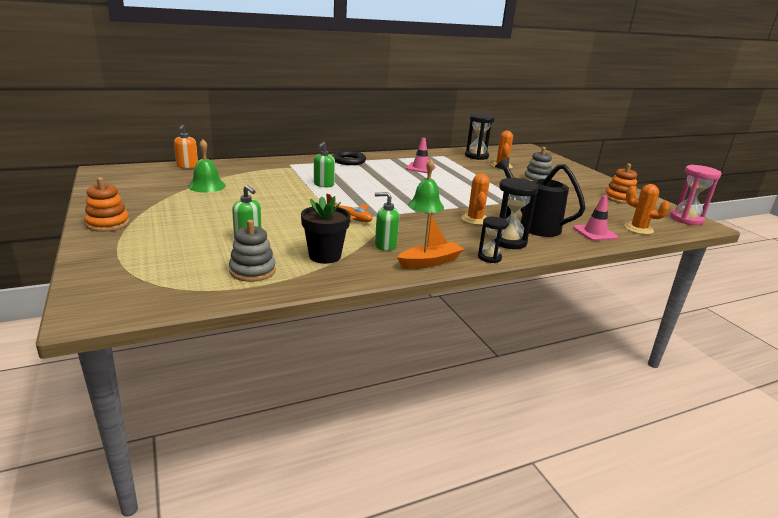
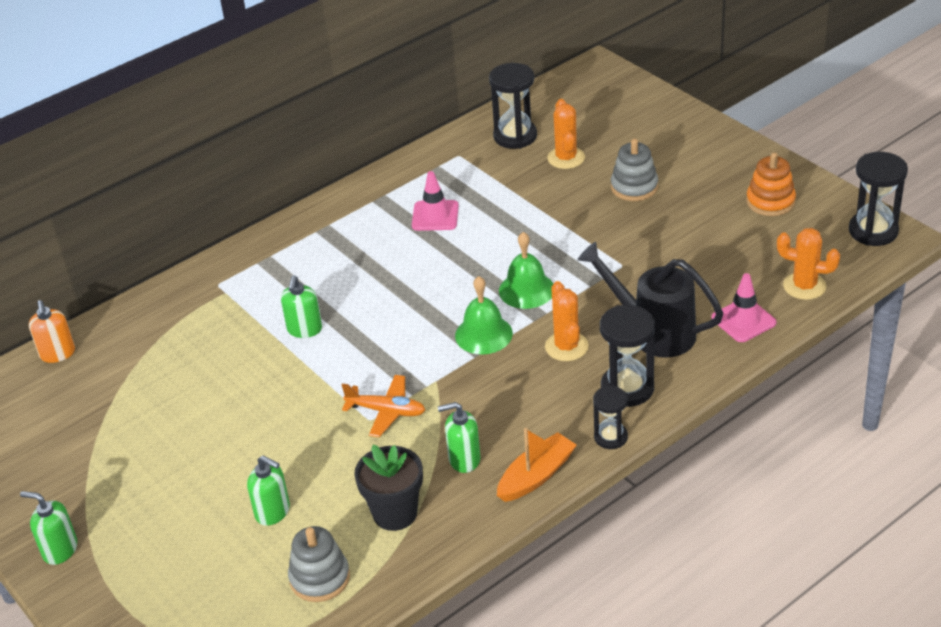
camera: 10 degrees left, 15 degrees up
orange stacking toy [84,177,130,232] -> green soap dispenser [20,491,77,565]
green bell [188,139,226,192] -> green bell moved to [499,232,553,309]
black ring [333,151,366,165] -> none
pink hourglass [670,165,722,225] -> black hourglass [849,152,908,246]

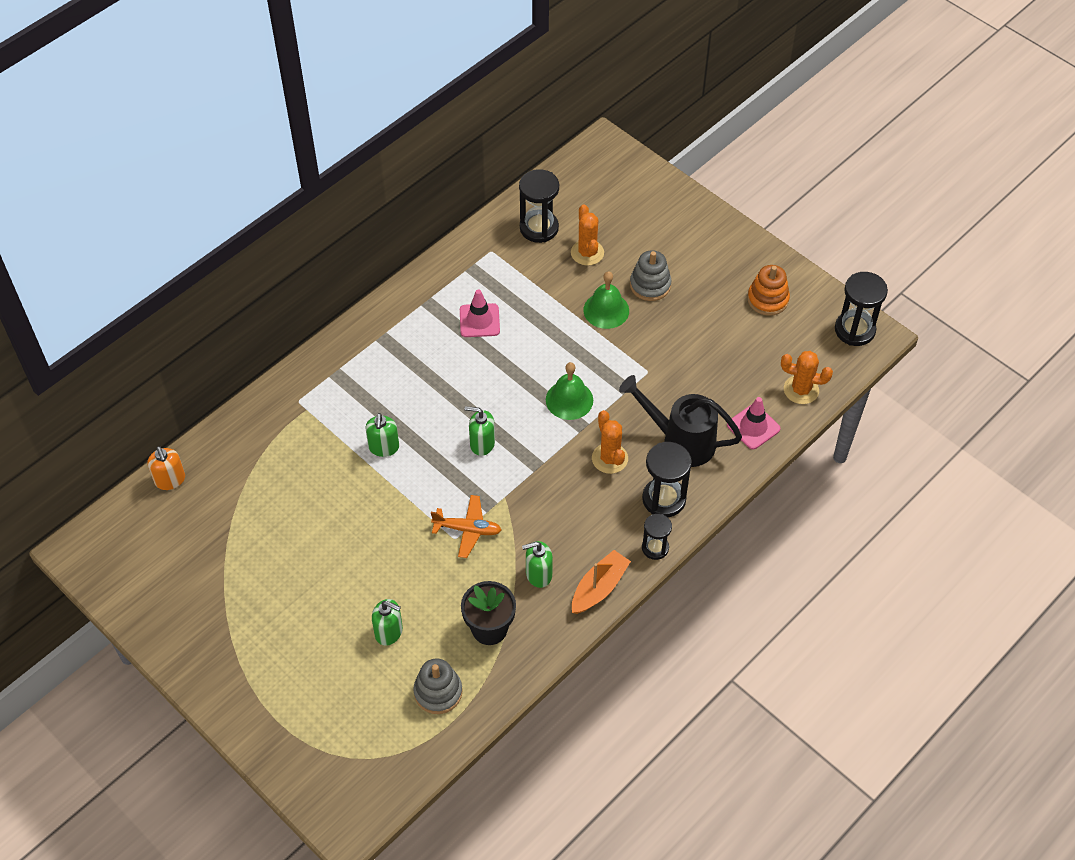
camera: 10 degrees left, 15 degrees up
green soap dispenser [20,491,77,565] -> green soap dispenser moved to [465,406,495,456]
green bell [455,276,513,355] -> green bell moved to [583,271,629,329]

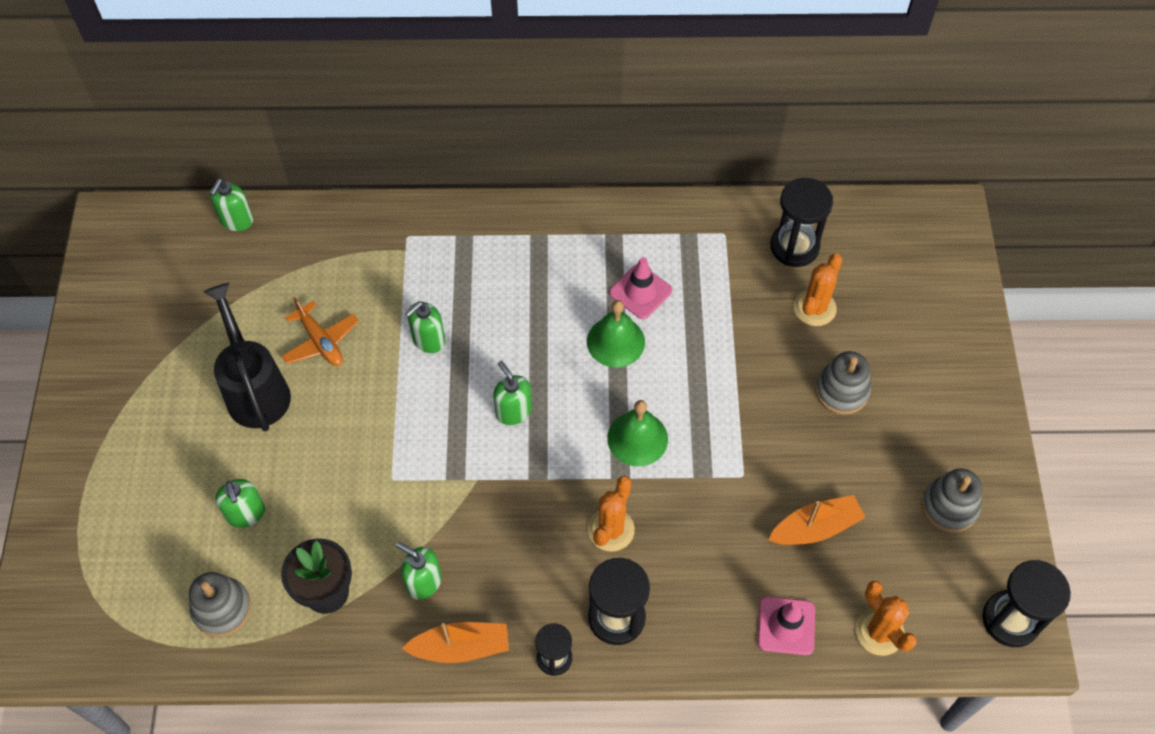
camera: 45 degrees right, 5 degrees up
orange soap dispenser [147,446,185,490] -> green soap dispenser [210,178,253,231]
orange plane [431,495,501,558] -> orange plane moved to [281,297,359,366]
green bell [583,271,629,329] -> green bell moved to [587,300,645,368]
black watering can [619,375,742,467] -> black watering can moved to [203,283,291,431]
orange stacking toy [747,265,790,316] -> grey stacking toy [922,468,982,533]
none -> orange boat [768,495,866,545]

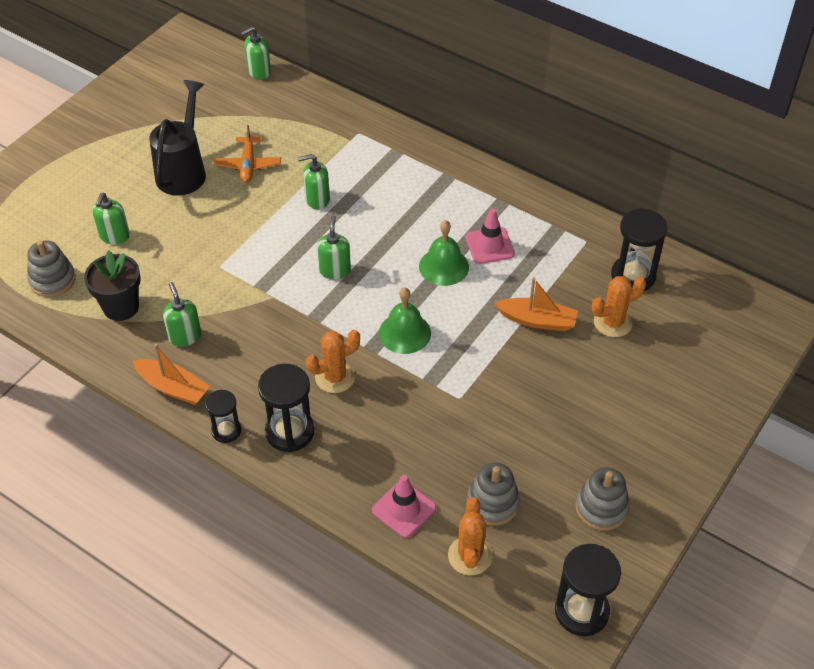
camera: 35 degrees right, 10 degrees down
orange boat [768,495,866,545] -> orange boat moved to [494,277,578,331]
grey stacking toy [815,351,871,414] -> grey stacking toy moved to [467,462,520,526]

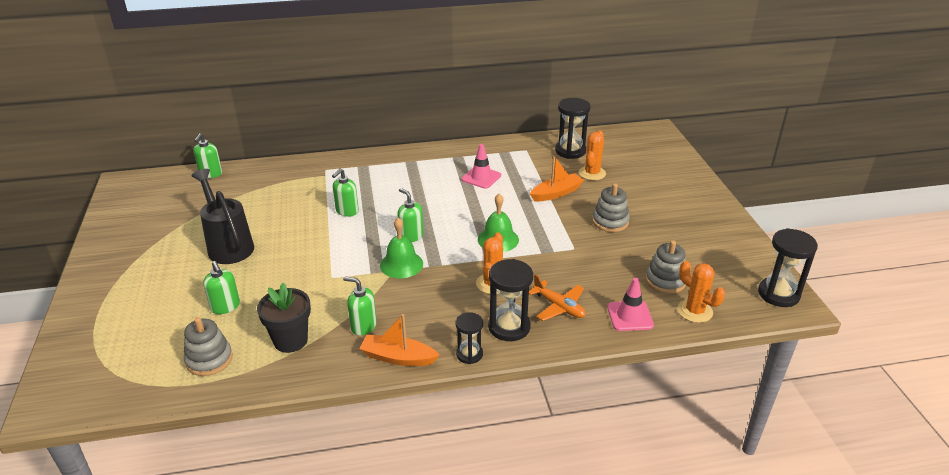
camera: 45 degrees left, 15 degrees down
orange boat [133,344,210,405] -> orange boat turned 150 degrees counterclockwise [359,314,440,366]
orange plane [214,125,281,183] -> orange plane moved to [529,274,586,321]
green bell [419,220,469,286] -> green bell moved to [380,218,423,278]
grey stacking toy [575,467,630,531] -> grey stacking toy moved to [592,183,630,232]

